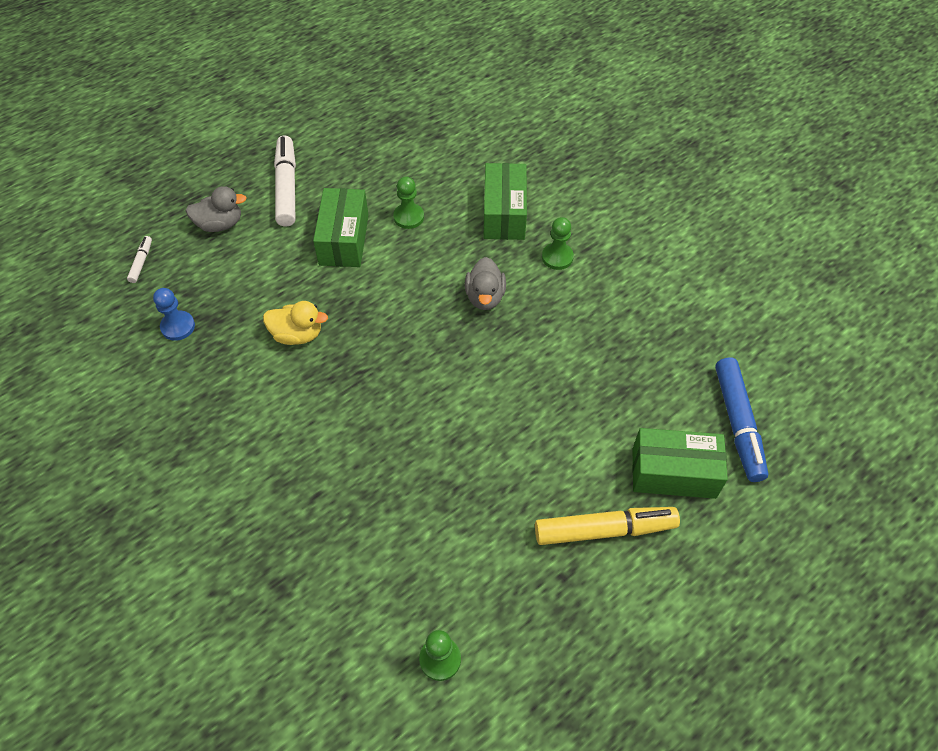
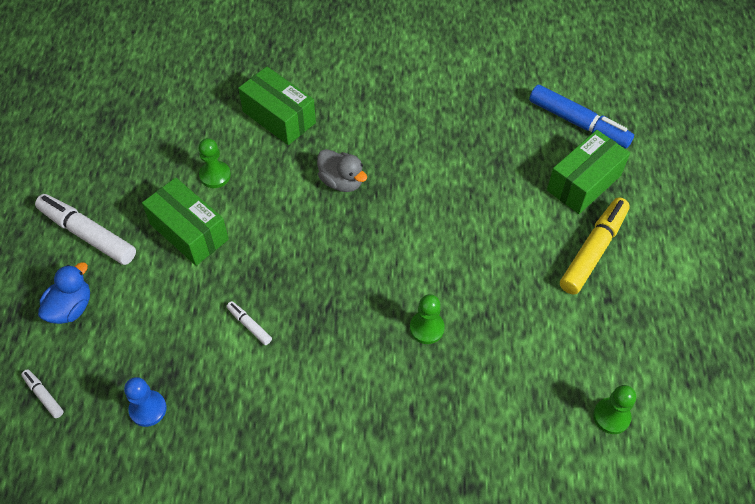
camera: 50 degrees left, 0 degrees up
grey duck [186,186,247,232] -> blue duck [38,262,90,324]
yellow duck [263,301,328,345] -> white marker [226,301,272,345]
green pawn [542,217,574,270] -> green pawn moved to [410,294,445,344]

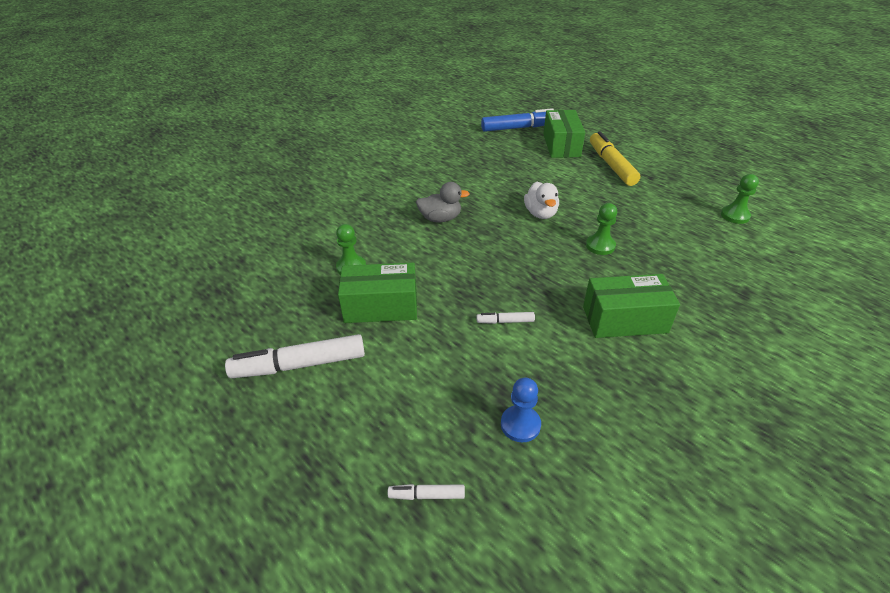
camera: 45 degrees left, 15 degrees down
blue duck [38,262,90,324] -> none
green box [238,66,316,145] -> green box moved to [583,274,680,338]
none -> white duck [524,182,559,219]

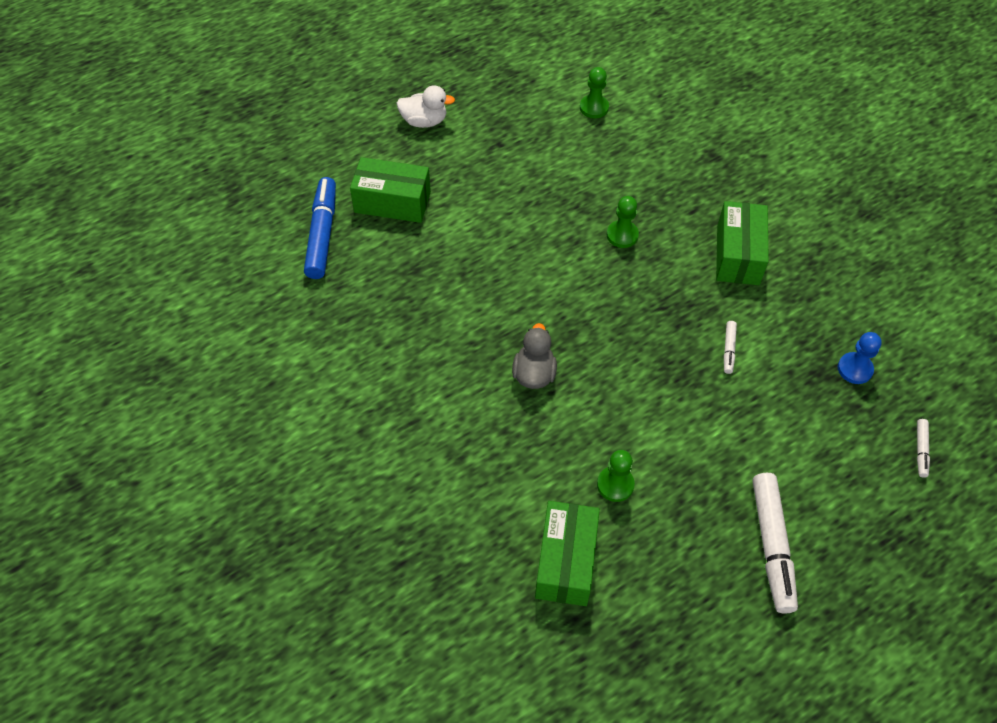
camera: 80 degrees left, 15 degrees up
green box [338,263,417,323] -> green box moved to [535,501,600,606]
white duck [524,182,559,219] -> white duck moved to [397,85,455,128]
yellow marker [590,131,640,186] -> none

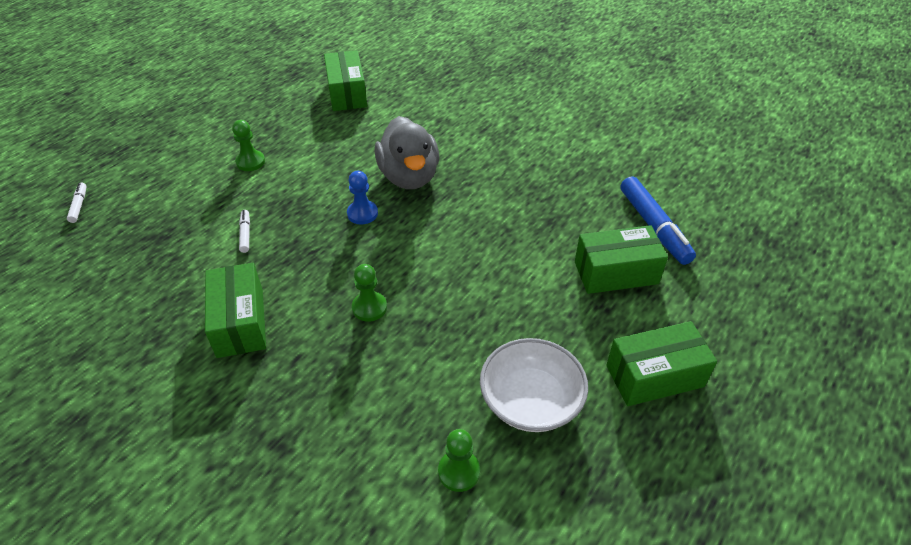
camera: 160 degrees right, 10 degrees down
white duck [397,85,455,128] -> green box [606,321,717,406]
grey duck [512,323,557,389] -> grey duck [375,116,439,189], size x1.69
green pawn [597,450,635,502] -> green pawn moved to [232,120,265,171]
white marker [753,473,798,614] -> none
blue pawn [838,332,882,384] -> blue pawn moved to [347,171,378,224]
none -> white bowl [480,338,588,432]

